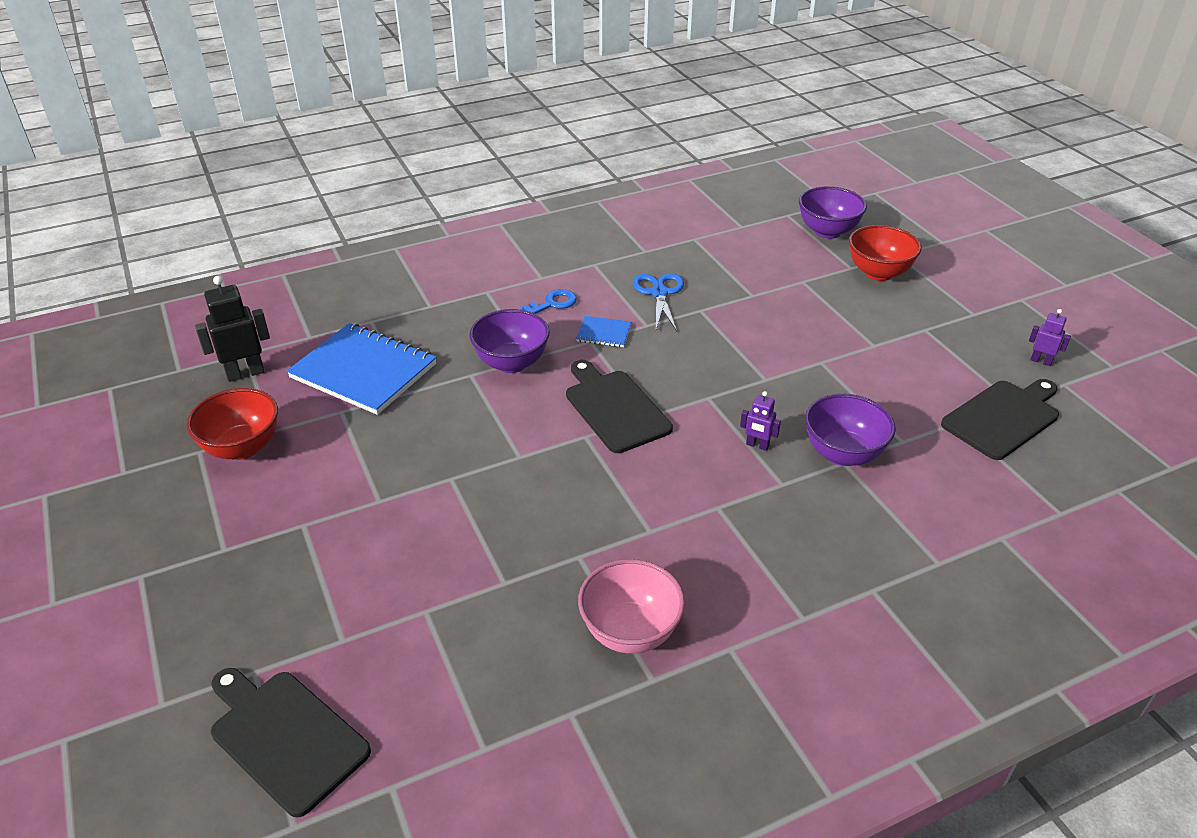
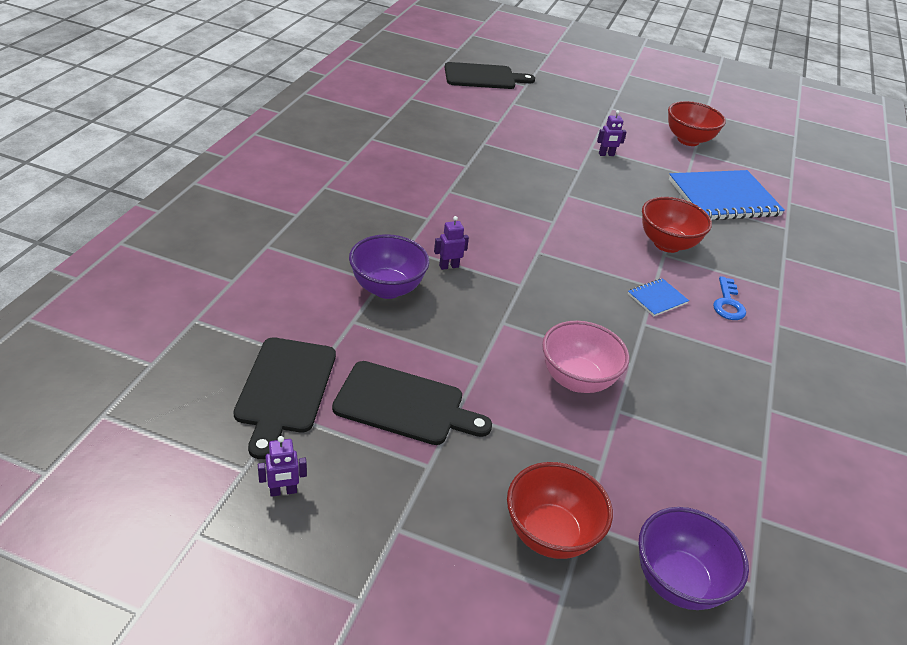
camera: 130 degrees right, 0 degrees up
black robot [195,276,270,382] -> none
purple bowl [469,309,550,373] -> red bowl [642,197,712,253]
black cutting board [566,360,673,453] -> black cutting board moved to [332,361,492,445]
pink bowl [578,559,685,654] -> pink bowl moved to [542,321,630,393]
blue scissors [633,273,684,331] -> none
none -> purple robot [597,110,626,156]

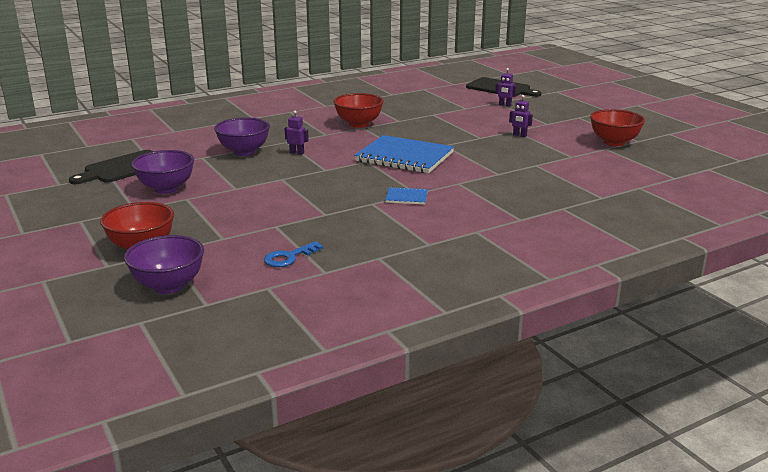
camera: 45 degrees right, 15 degrees down
purple robot [258,436,307,497] -> purple robot moved to [495,68,517,107]
black cutting board [332,361,492,445] -> purple bowl [131,150,194,194]
pink bowl [542,321,630,393] -> none
red bowl [642,197,712,253] -> red bowl moved to [334,93,384,128]
blue notebook [669,170,785,220] -> blue notebook moved to [354,135,454,173]
blue key [713,276,746,320] -> blue key moved to [264,241,323,267]

